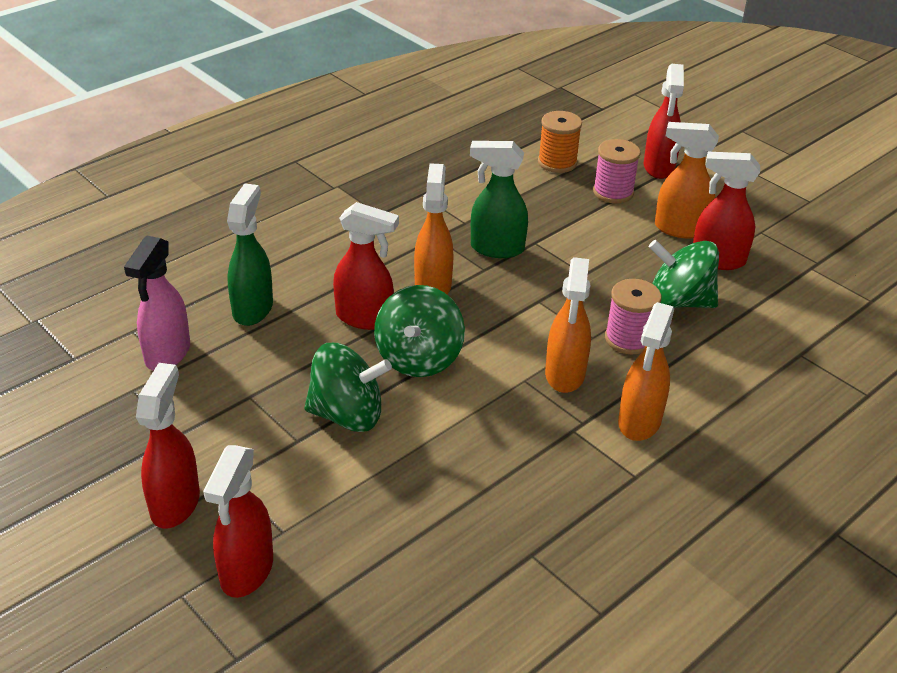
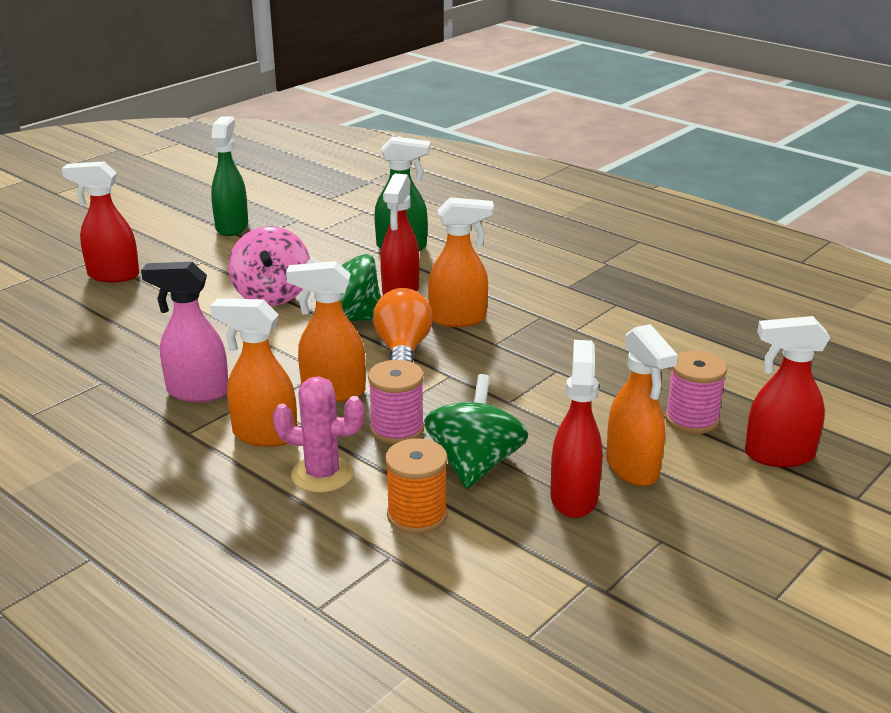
camera: 85 degrees right, 10 degrees down
pink spray bottle [124,235,190,371] -> pink spray bottle moved to [141,262,228,402]
red spray bottle [136,363,200,528] -> none
green spinning top [304,343,392,432] -> pink spinning top [228,226,310,306]
green spray bottle [470,141,528,258] -> green spray bottle moved to [211,116,248,236]
orange spool [538,111,582,173] -> orange spool moved to [385,438,448,534]
orange spray bottle [655,122,719,239] -> orange spray bottle turned 150 degrees clockwise [606,324,678,486]
none -> pink cactus [273,376,365,493]
none -> orange light bulb [373,288,433,362]

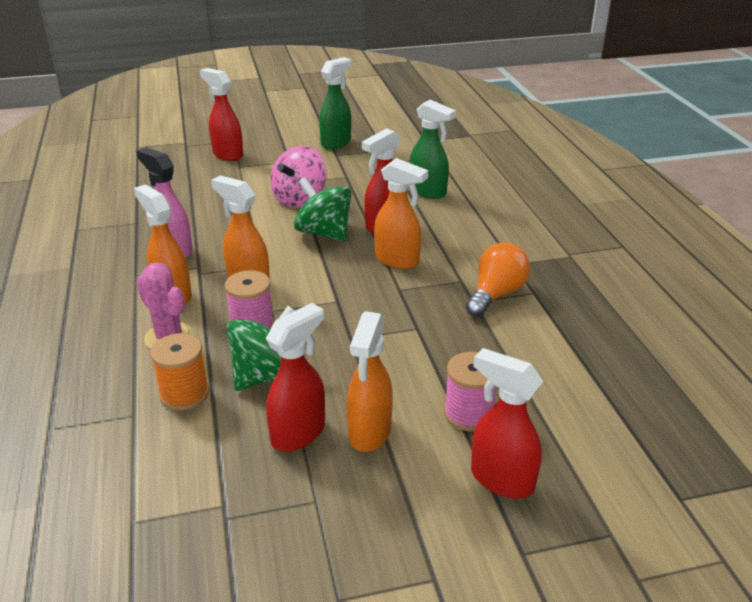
camera: 35 degrees right, 5 degrees up
orange light bulb [373,288,433,362] -> orange light bulb moved to [466,242,530,317]

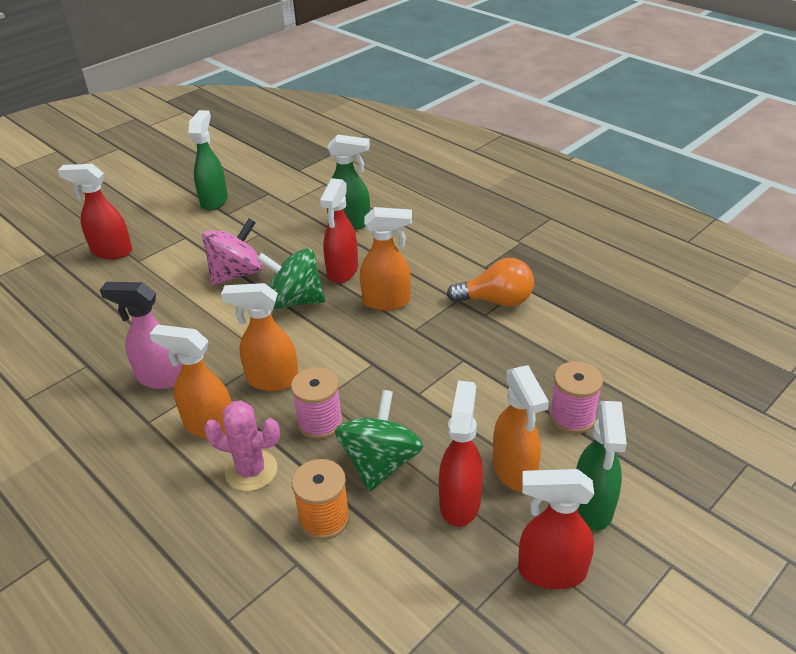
camera: 30 degrees left, 5 degrees up
pink spinning top [270,146,327,207] -> pink spinning top turned 135 degrees counterclockwise [202,219,263,285]
orange light bulb [466,242,530,317] -> orange light bulb turned 90 degrees clockwise [447,258,534,307]
red spray bottle [471,348,544,498] -> red spray bottle moved to [518,469,594,589]
none -> green spray bottle [576,401,627,531]

